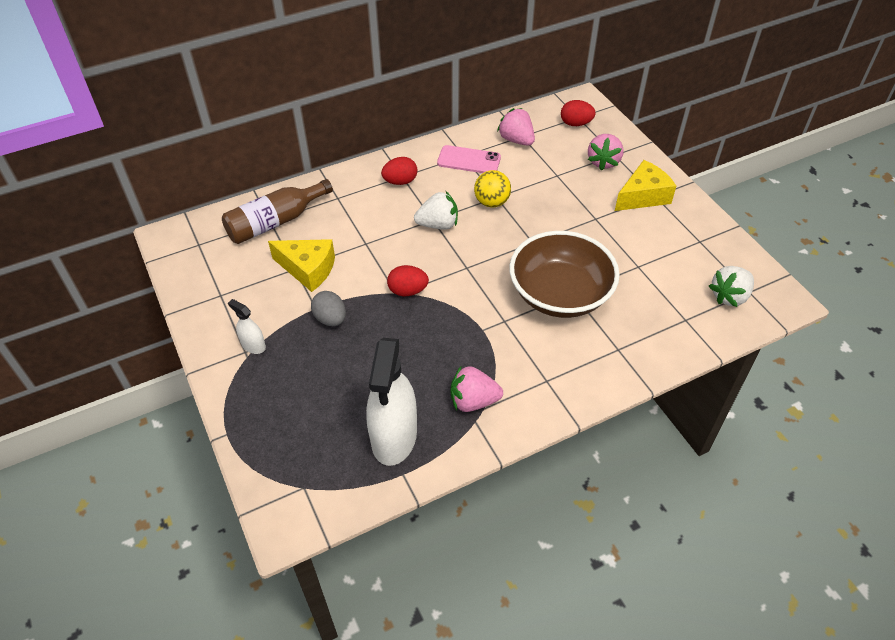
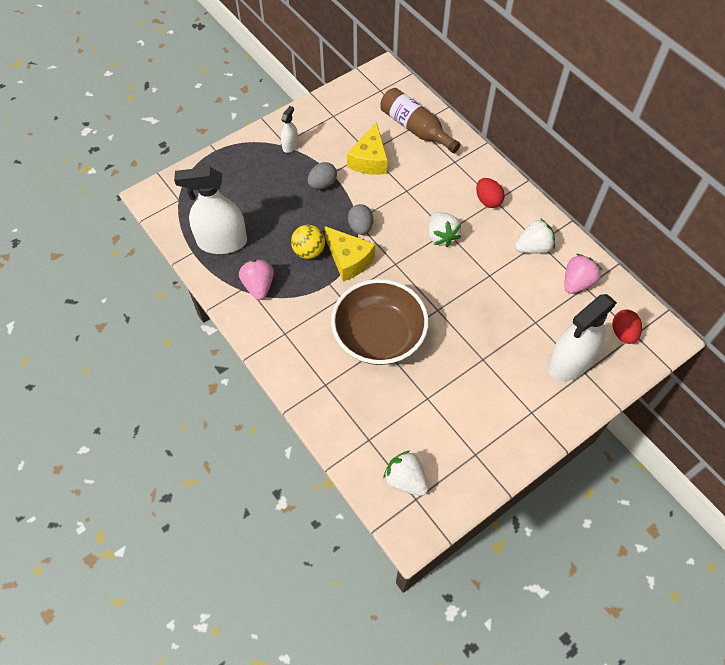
camera: 80 degrees right, 10 degrees up
red egg [387,265,429,296] -> grey egg [348,204,373,235]
pink phone [437,145,501,173] -> white strawberry [515,218,555,254]
yellow ball [474,170,511,208] -> yellow ball moved to [291,225,325,259]
pink strawberry [588,134,624,171] -> white spray bottle [547,294,617,381]
yellow cheese [615,160,676,211] -> yellow cheese moved to [325,226,375,282]

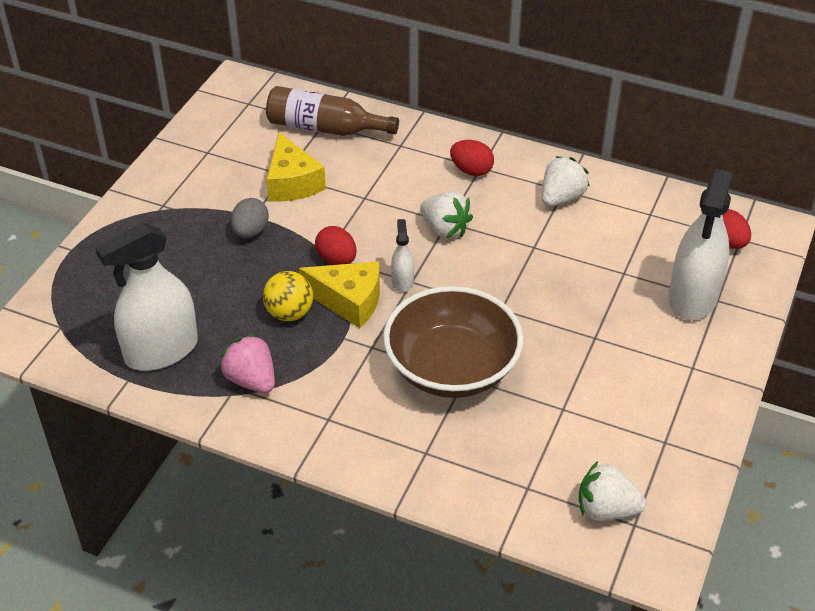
camera: 30 degrees left, 15 degrees down
white spray bottle [281,106,298,153] -> white spray bottle moved to [391,219,414,292]
grey egg [348,204,373,235] -> red egg [315,226,357,265]
pink strawberry [564,254,602,294] -> none

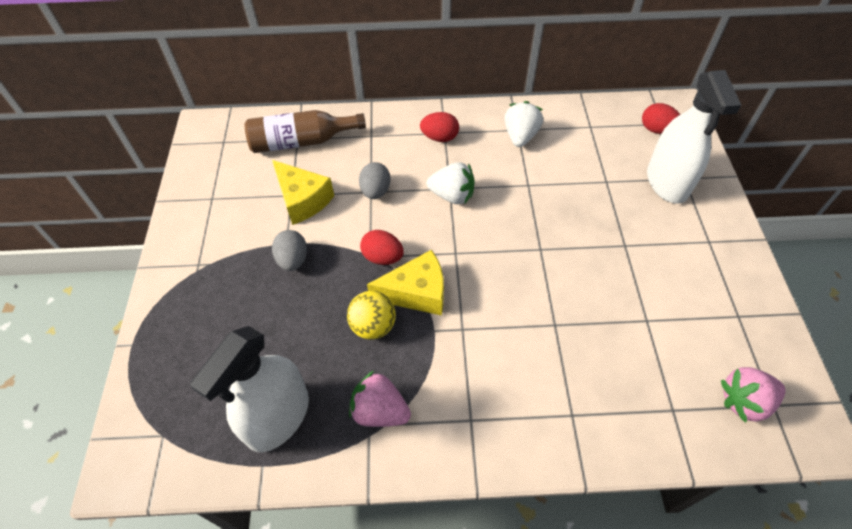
camera: 25 degrees left, 10 degrees up
brown bowl [383,286,524,398] -> none
white spray bottle [391,219,414,292] -> none
white strawberry [579,461,646,521] -> pink strawberry [721,367,786,423]
none -> grey egg [359,162,391,199]

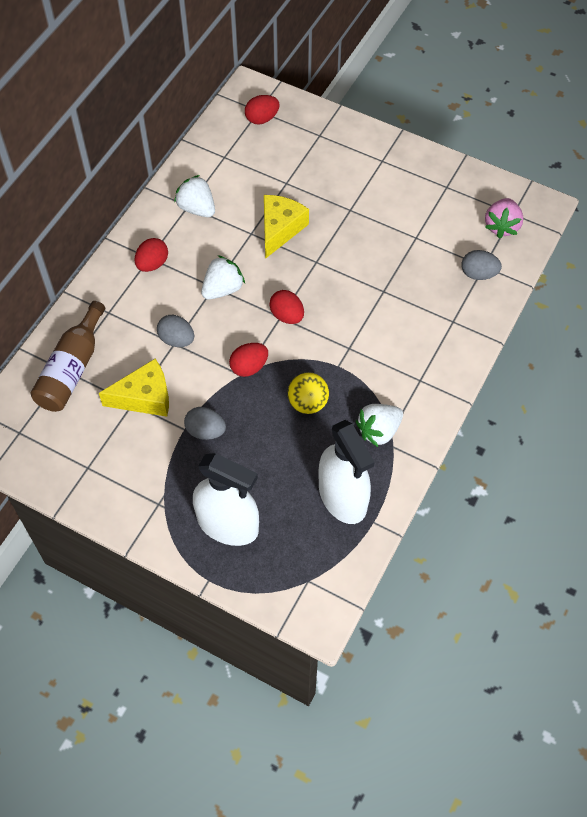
camera: 60 degrees left, 5 degrees up
pink strawberry [349,371,411,427] -> white strawberry [356,404,403,447]
yellow cheese [367,250,444,316] -> yellow cheese moved to [264,195,309,259]
white spray bottle [647,70,741,204] -> white spray bottle moved to [193,453,259,546]
none -> red egg [269,290,304,324]
none -> grey egg [462,250,502,280]

